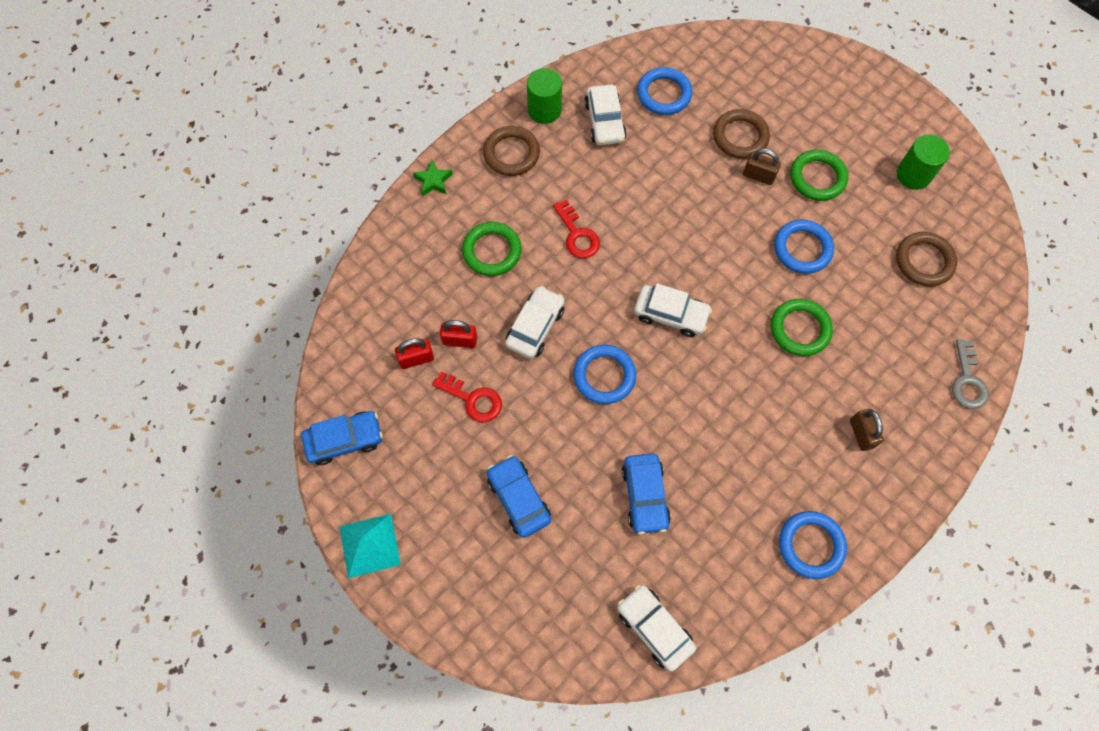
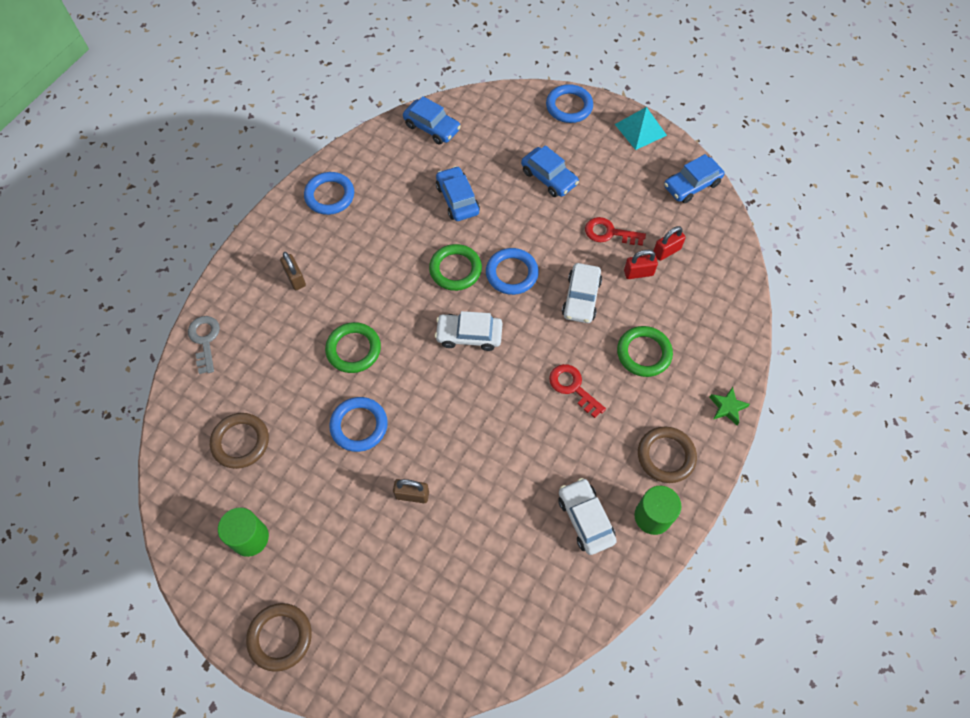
camera: 165 degrees right, 5 degrees down
white car [617,585,696,672] -> blue car [403,96,461,144]
blue ring [637,67,692,115] -> blue ring moved to [546,84,593,123]
brown ring [713,109,770,159] -> brown ring moved to [246,603,312,672]
green ring [790,150,848,201] -> green ring moved to [429,244,482,291]

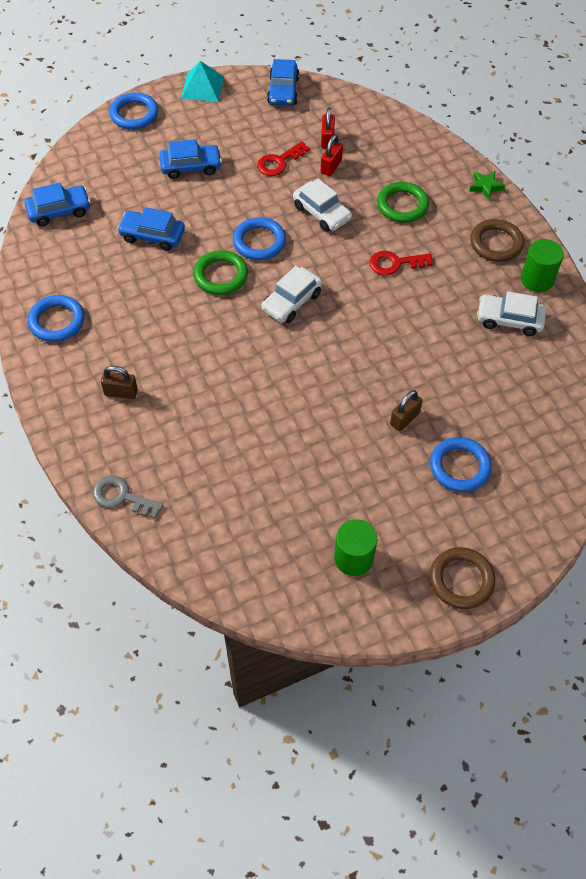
camera: 55 degrees left, 5 degrees down
brown ring [210,413,269,469] -> none
green ring [325,322,381,373] -> none
blue ring [329,397,388,452] -> blue ring moved to [430,437,492,492]

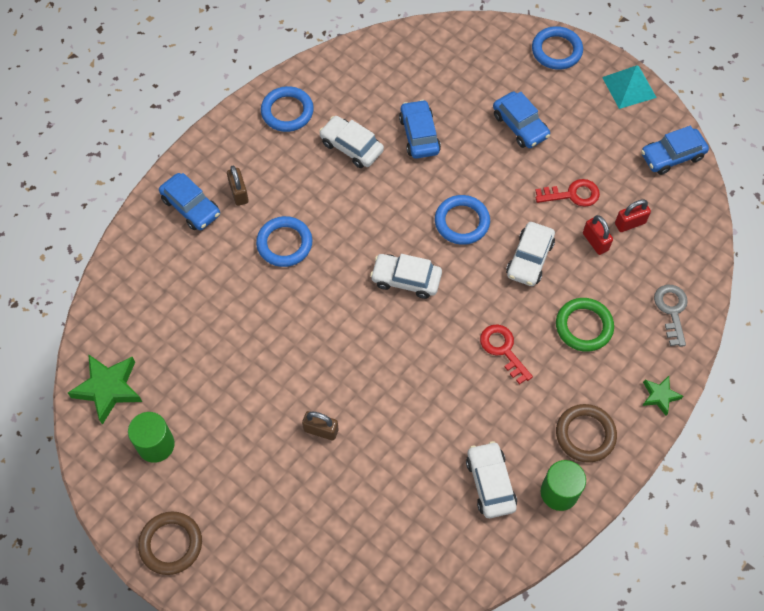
camera: 65 degrees right, 5 degrees up
blue car [25,183,91,226] -> blue car moved to [159,173,220,230]
grey key [93,475,163,518] -> grey key moved to [654,284,688,347]
green ring [193,250,248,295] -> none
red key [257,141,310,176] -> red key turned 150 degrees clockwise [535,179,600,207]
red padlock [321,135,343,176] -> red padlock turned 60 degrees clockwise [583,215,613,255]
blue ring [430,437,492,492] -> blue ring moved to [256,216,312,267]
none -> green star [68,354,142,425]
none -> white car [319,116,384,168]

